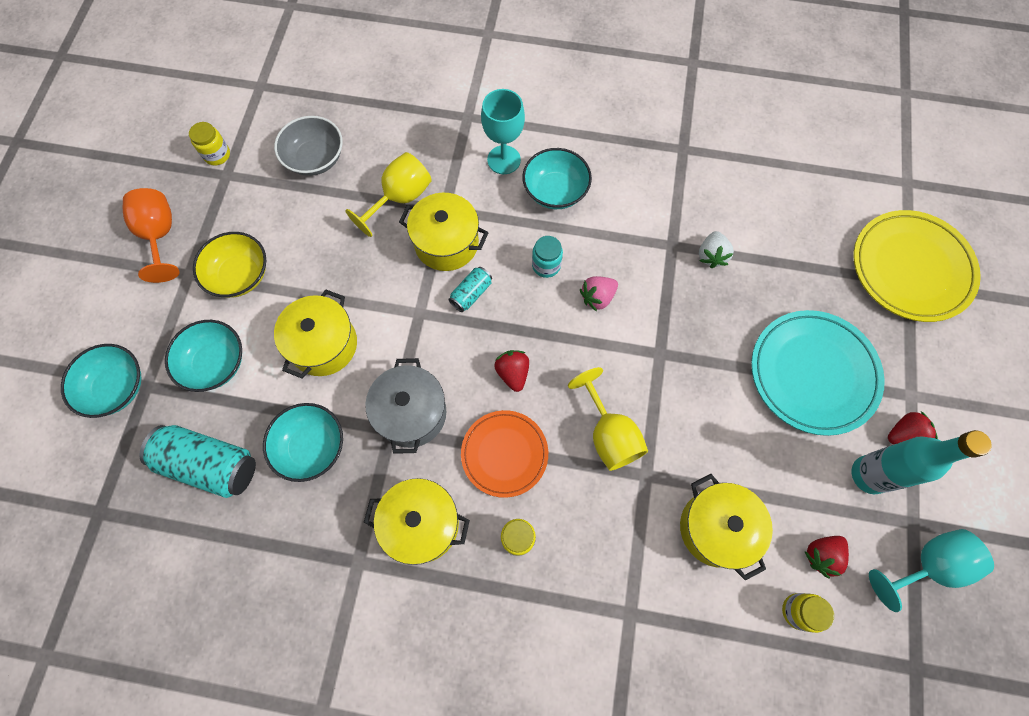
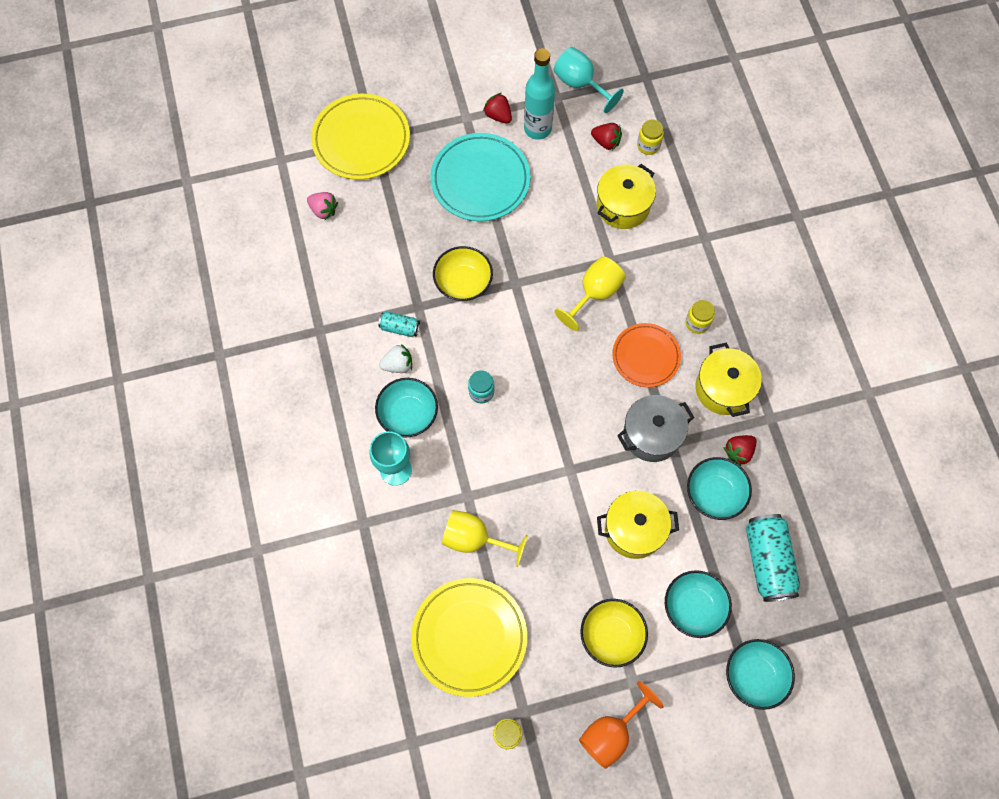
camera: 115 degrees left, 0 degrees up
grey bowl [274,116,343,176] -> yellow plate [411,578,527,697]
yellow pot [399,193,489,271] -> none
turquoise can [448,267,492,312] -> turquoise can moved to [378,311,420,337]
red strawberry [494,350,529,392] -> red strawberry moved to [723,435,757,466]
pink strawberry [580,276,618,311] -> pink strawberry moved to [307,192,338,220]
white strawberry [699,231,734,268] -> white strawberry moved to [379,344,412,373]
none -> yellow bowl [433,246,493,301]

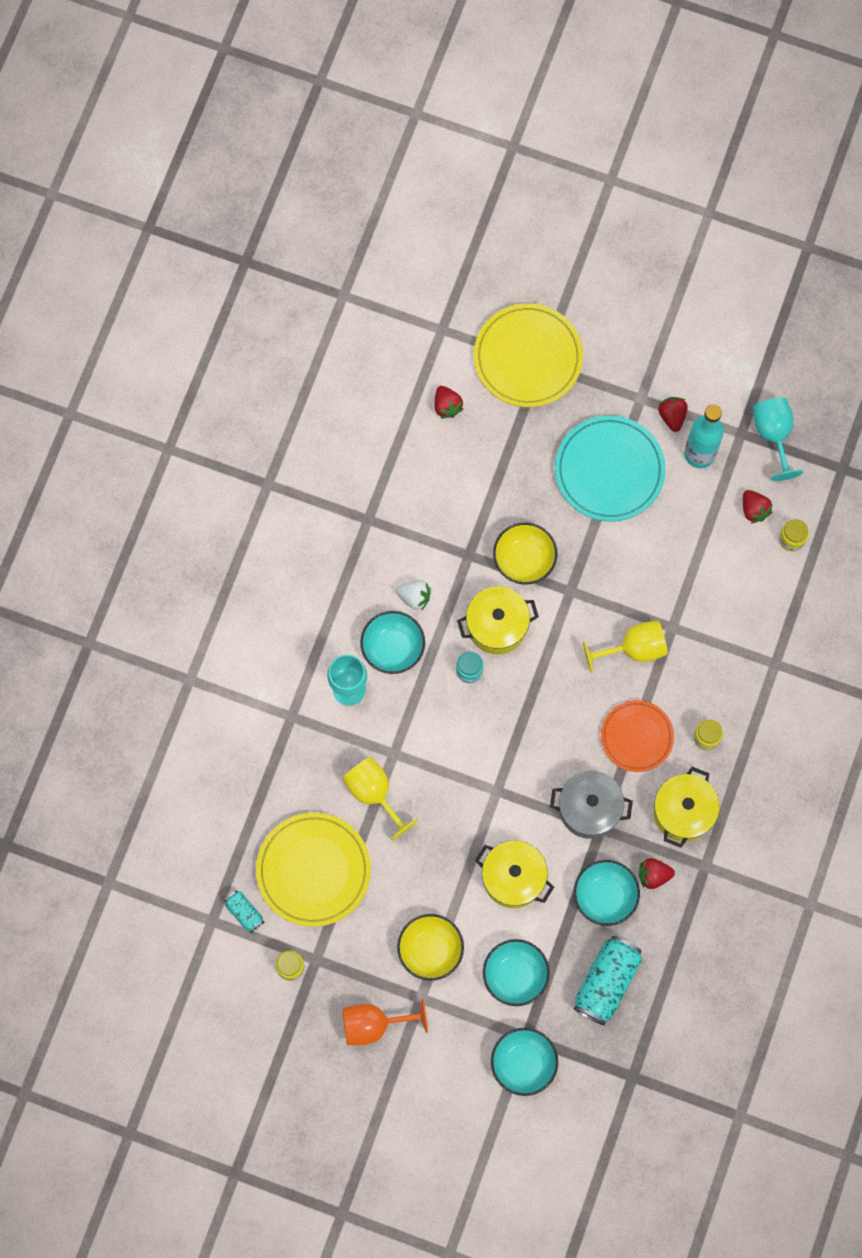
camera: 35 degrees right, 5 degrees up
pink strawberry [307,192,338,220] -> red strawberry [434,386,463,419]
turquoise can [378,311,420,337] -> turquoise can moved to [225,890,264,933]
yellow pot [597,164,656,229] -> yellow pot moved to [457,587,539,654]

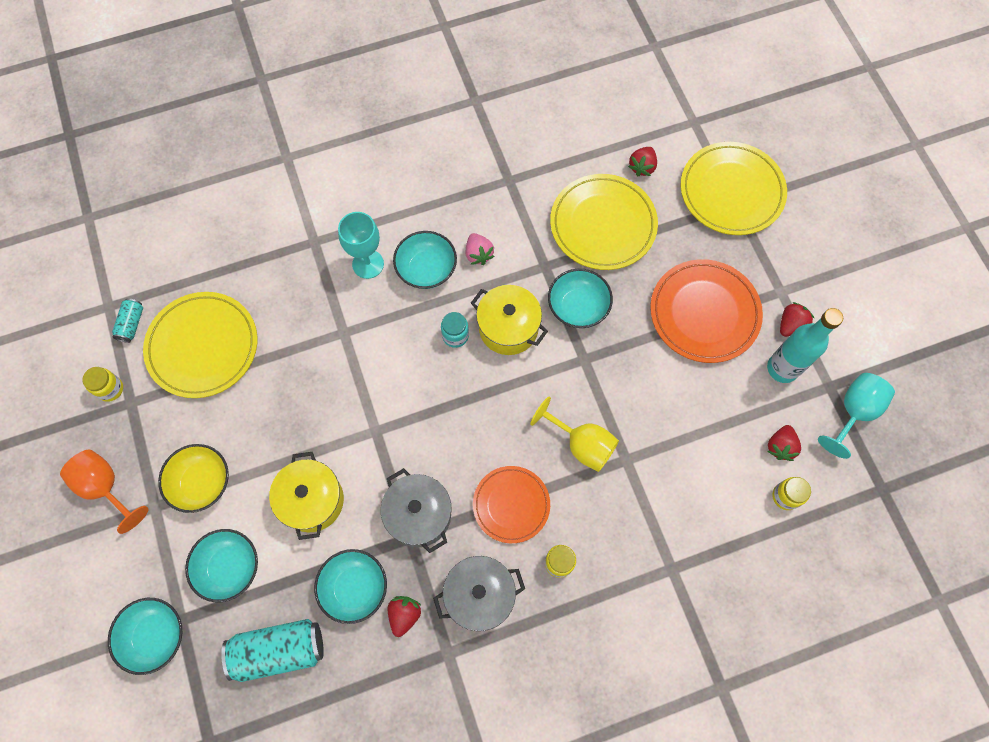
camera: 50 degrees right, 5 degrees down
yellow goblet [342,757,418,841] -> none
white strawberry [396,580,431,611] -> pink strawberry [466,233,494,265]
yellow bowl [493,523,557,584] -> turquoise bowl [548,268,613,328]
turquoise plate [555,415,666,522] -> orange plate [650,259,763,363]
red strawberry [639,858,675,889] -> red strawberry turned 60 degrees clockwise [388,596,422,637]
yellow pot [654,767,720,848] -> grey pot [433,556,525,631]
none -> yellow plate [550,174,658,270]

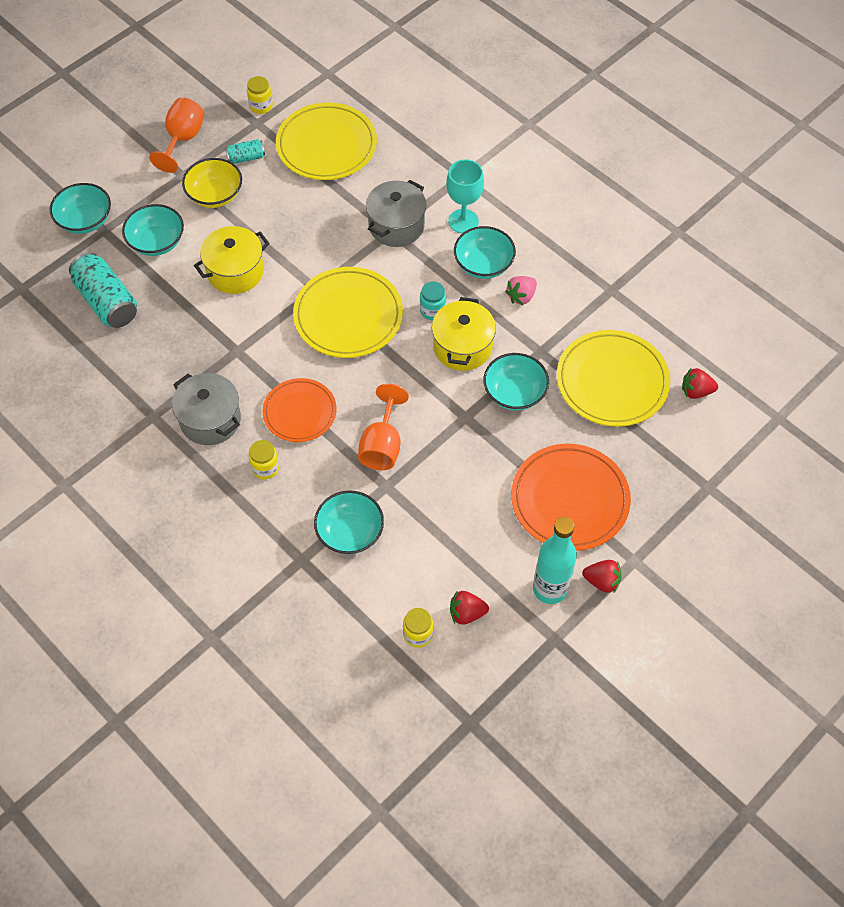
camera: 65 degrees right, 10 degrees down
turquoise can [112,298,143,343] -> turquoise can moved to [225,139,265,164]
turquoise bowl [314,549,387,624] -> turquoise bowl moved to [314,490,384,554]
grey pot [381,468,452,553] -> grey pot moved to [366,180,426,247]
red strawberry [388,596,422,637] -> none
yellow goblet [530,397,619,472] -> orange goblet [358,384,409,470]
yellow plate [681,142,787,235] -> yellow plate moved to [293,267,403,358]
turquoise goblet [818,373,895,459] -> none

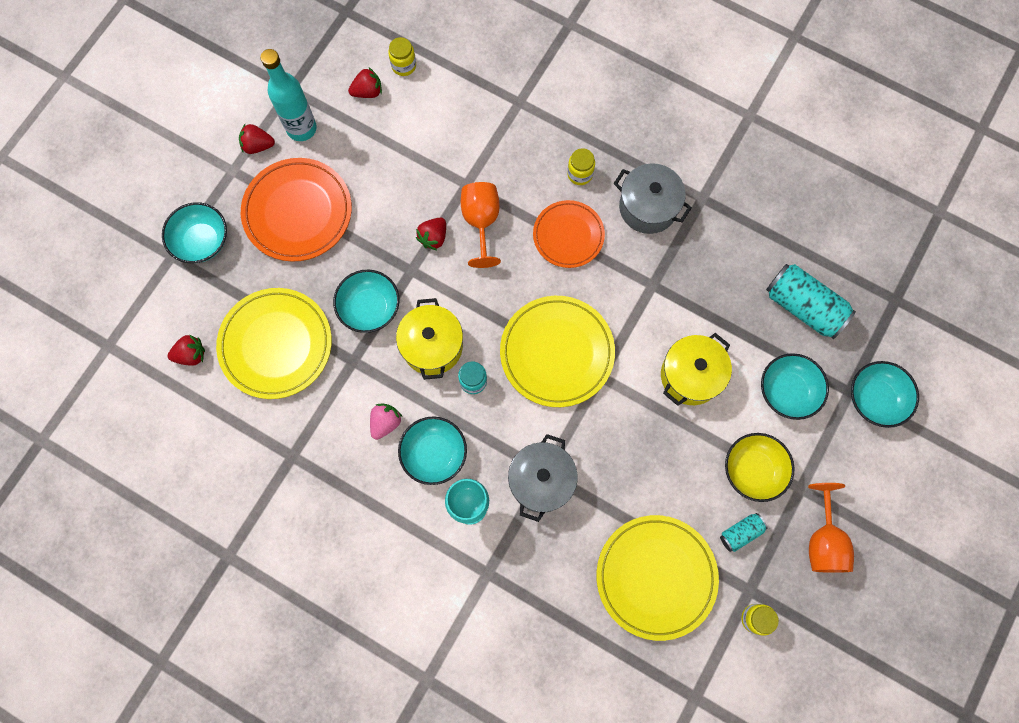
camera: 165 degrees right, 15 degrees up
turquoise bowl [314,490,384,554] -> turquoise bowl moved to [162,202,227,263]
none -> red strawberry [416,217,446,251]

